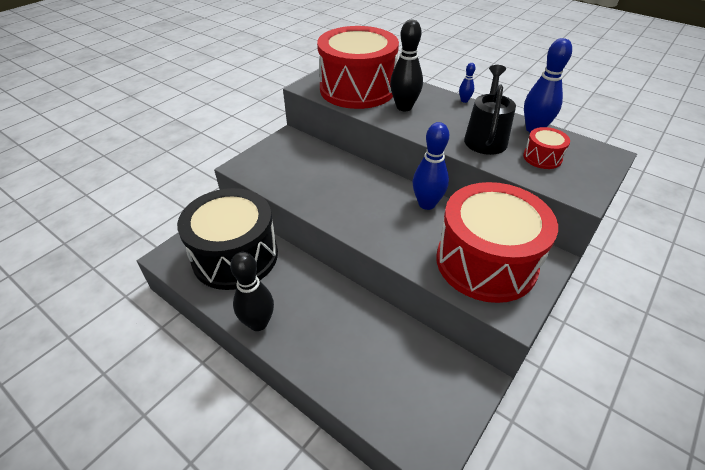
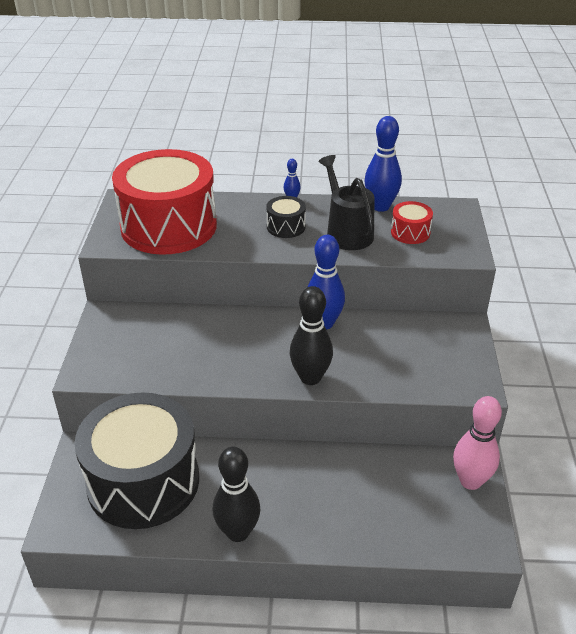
camera: 35 degrees left, 5 degrees down
black bowling pin [390,20,423,111] -> black bowling pin moved to [290,286,333,385]
red drum [436,182,558,303] -> none
none -> black drum [266,196,306,238]
none -> pink bowling pin [453,396,502,490]

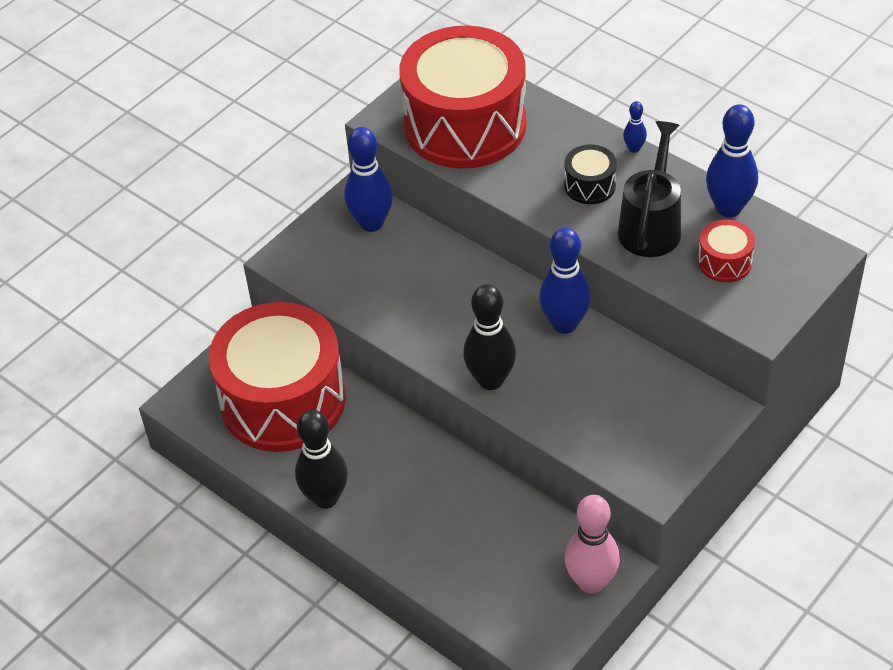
camera: 40 degrees right, 10 degrees up
black drum [74,392,199,529] -> red drum [209,302,346,452]
none -> blue bowling pin [344,127,393,232]

